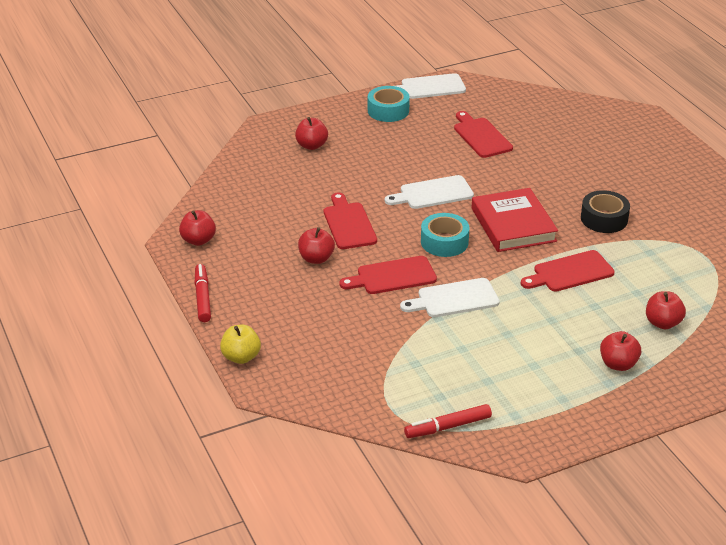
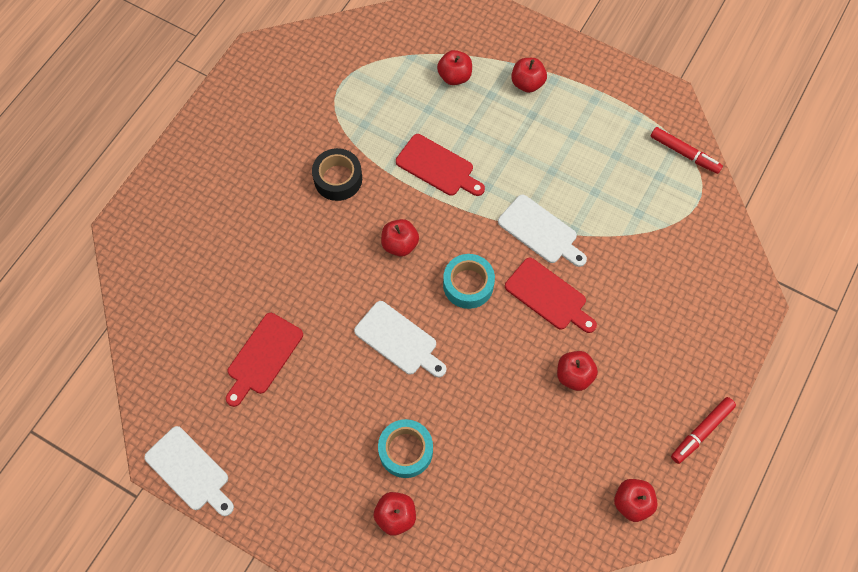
camera: 125 degrees left, 30 degrees up
yellow apple [220,325,261,364] -> none
red cutting board [324,192,377,249] -> none
turquoise tape [368,86,410,122] -> turquoise tape moved to [378,419,433,478]
red book [471,188,558,252] -> red apple [381,219,419,257]

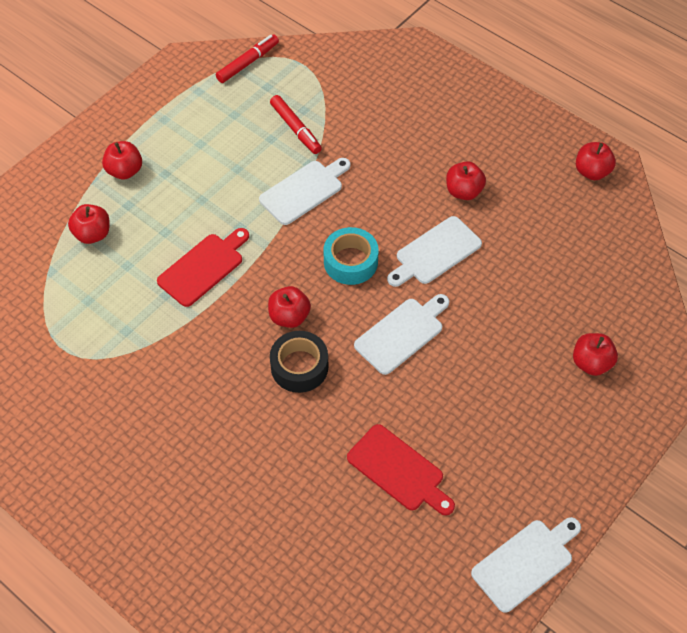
camera: 80 degrees left, 10 degrees down
black tape [312,148,362,201] -> black tape moved to [270,331,328,393]
turquoise tape [378,419,433,478] -> none
red cutting board [505,258,597,333] -> none
red marker [671,397,736,464] -> red marker moved to [270,95,322,154]
none -> white cutting board [387,216,482,287]

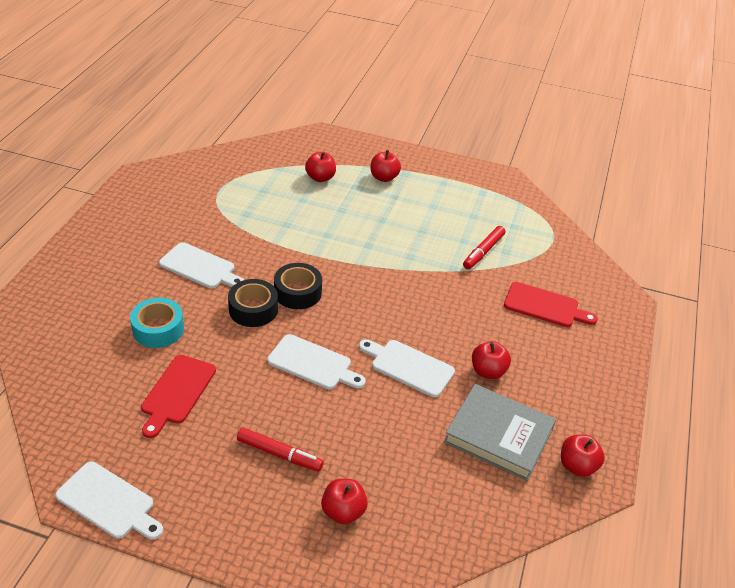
camera: 65 degrees right, 15 degrees down
red cutting board [157,228,249,307] -> red cutting board moved to [504,282,598,327]
red marker [216,34,279,83] -> red marker moved to [237,428,324,471]
white cutting board [259,158,351,225] -> white cutting board moved to [159,242,244,288]
red apple [268,286,311,328] -> black tape [274,263,322,309]
turquoise tape [323,227,379,285] -> turquoise tape moved to [130,298,184,348]
none -> grey book [444,384,556,481]

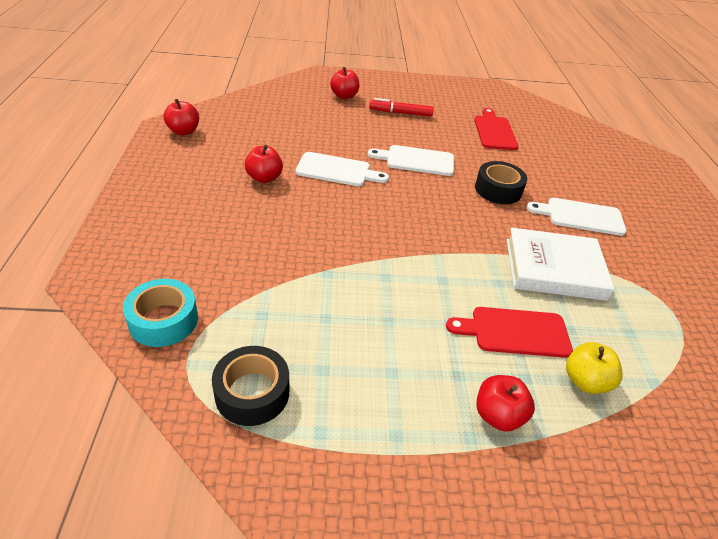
camera: 160 degrees right, 0 degrees up
white cutting board [55,462,163,540] -> none
turquoise tape [130,298,184,348] -> turquoise tape moved to [123,279,198,347]
black tape [274,263,322,309] -> black tape moved to [212,346,289,426]
red apple [305,152,336,182] -> yellow apple [566,342,623,394]
grey book [444,384,556,481] -> none
red marker [463,226,505,269] -> none
red cutting board [504,282,598,327] -> red cutting board moved to [446,307,573,358]
none -> white book [506,227,615,301]

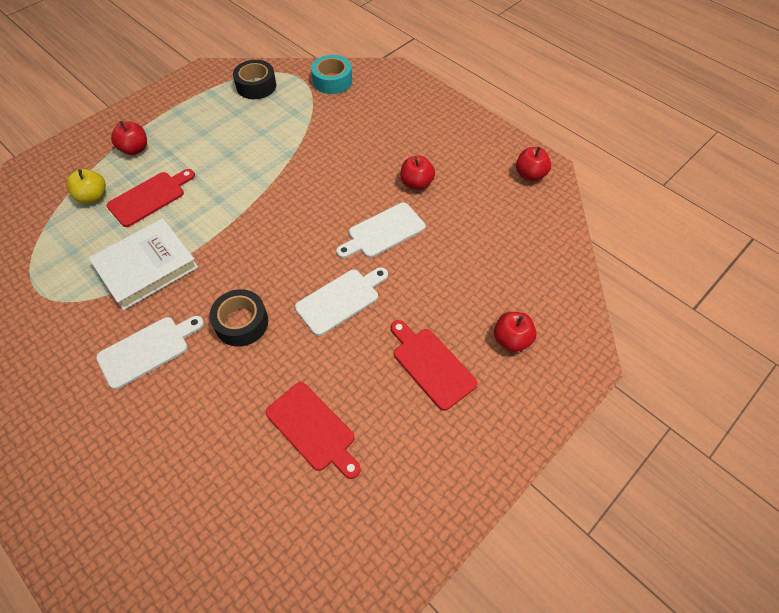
camera: 140 degrees right, 15 degrees up
red marker [369,98,434,117] -> red cutting board [391,320,478,411]

